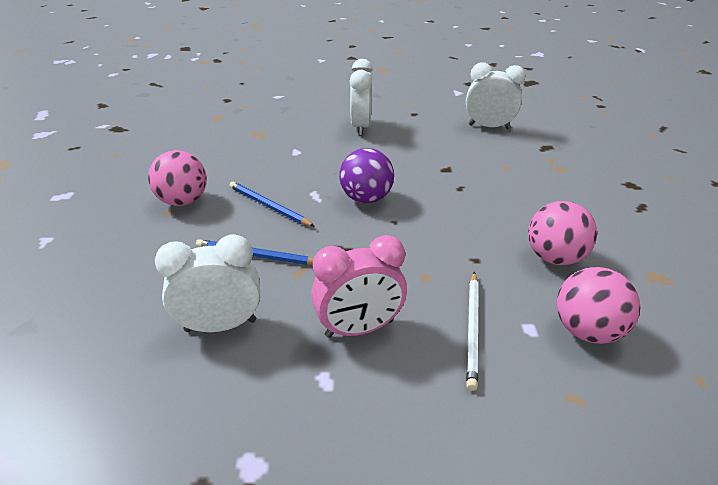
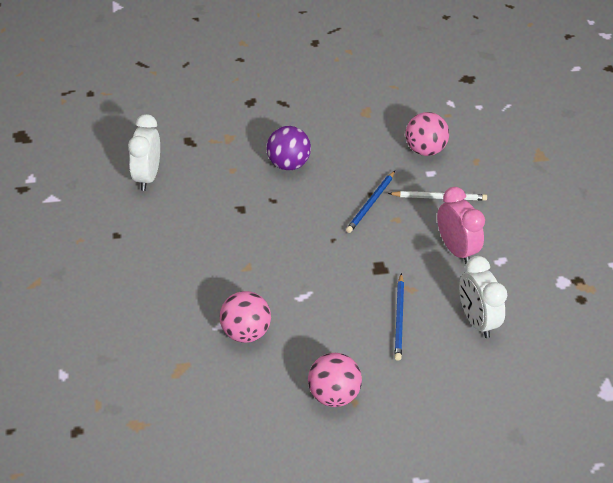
camera: 100 degrees left, 10 degrees up
blue pencil [229,181,315,227] -> blue pencil moved to [346,171,395,233]
purple ball [339,148,394,203] -> purple ball moved to [267,126,311,170]
white clock [350,59,373,136] -> none
pink ball [528,201,597,265] -> pink ball moved to [220,291,271,343]

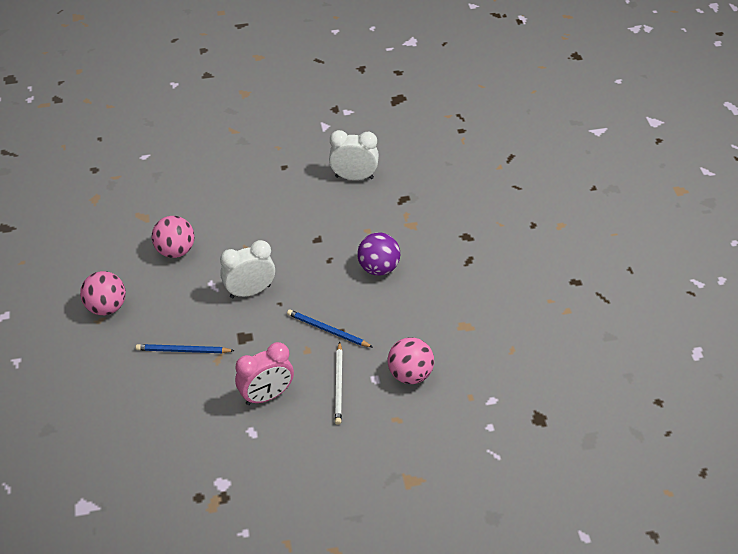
camera: 90 degrees right, 0 degrees up
white clock [459,256,507,338] -> white clock moved to [220,240,275,298]

